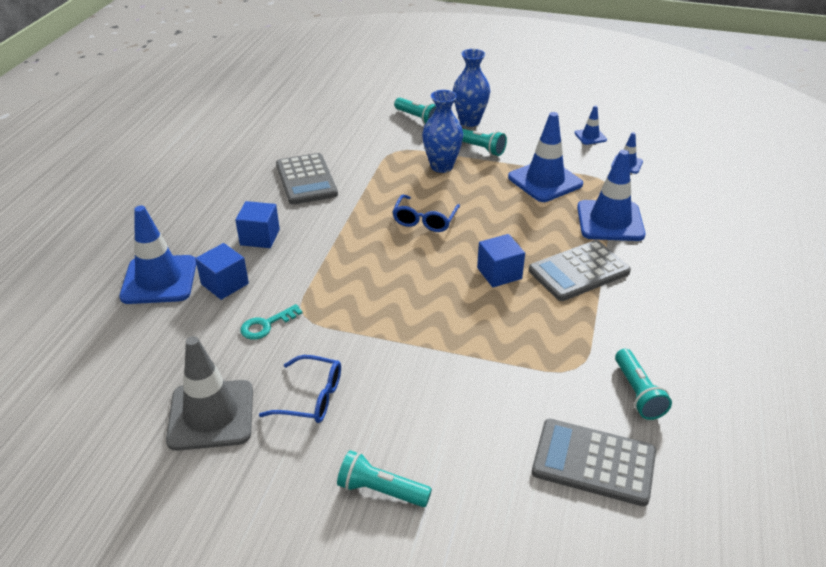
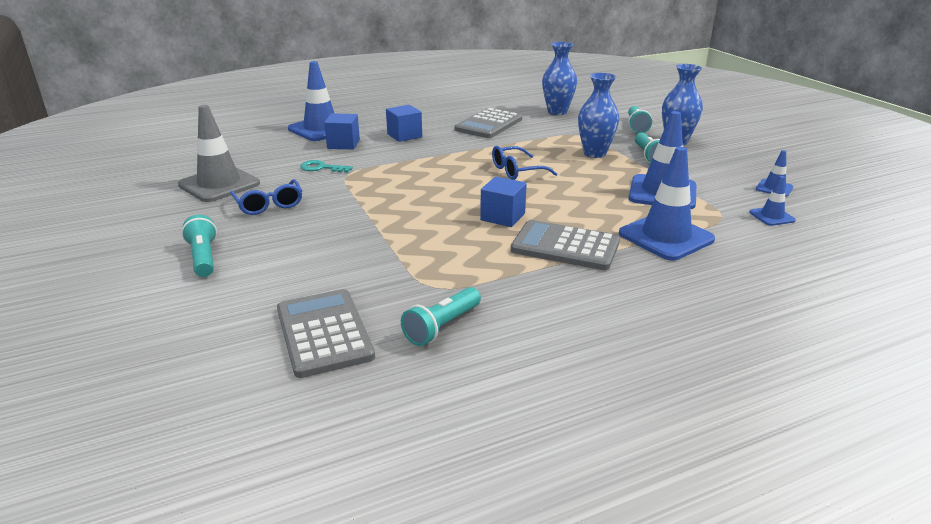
camera: 50 degrees right, 10 degrees down
none -> blue vase [542,42,577,115]

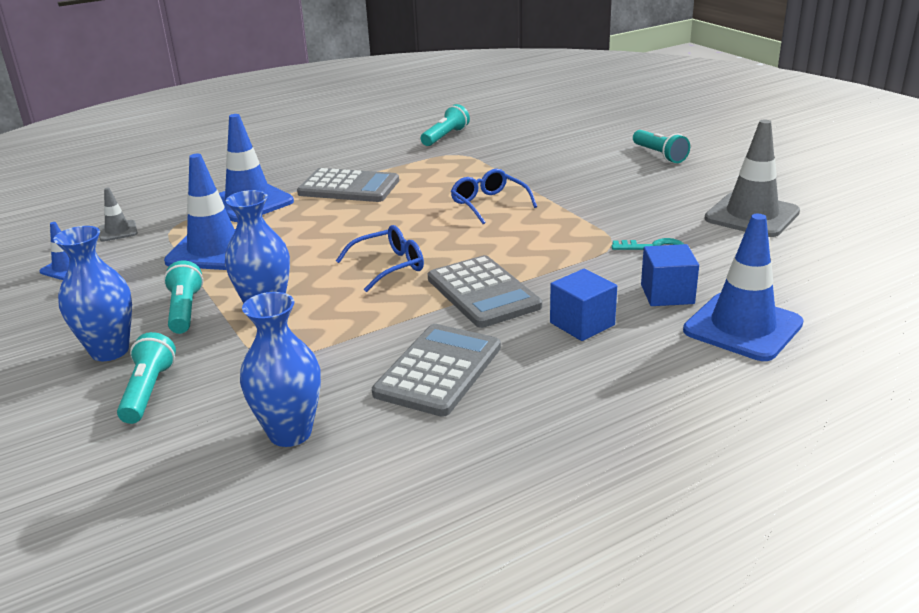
camera: 175 degrees right, 0 degrees up
blue glasses [230,179,302,215] -> blue glasses moved to [451,169,537,224]
grey calculator [277,289,375,378] -> grey calculator moved to [428,255,542,328]
blue cube [480,176,527,227] -> none
blue traffic cone [749,176,796,226] -> grey traffic cone [98,187,137,242]

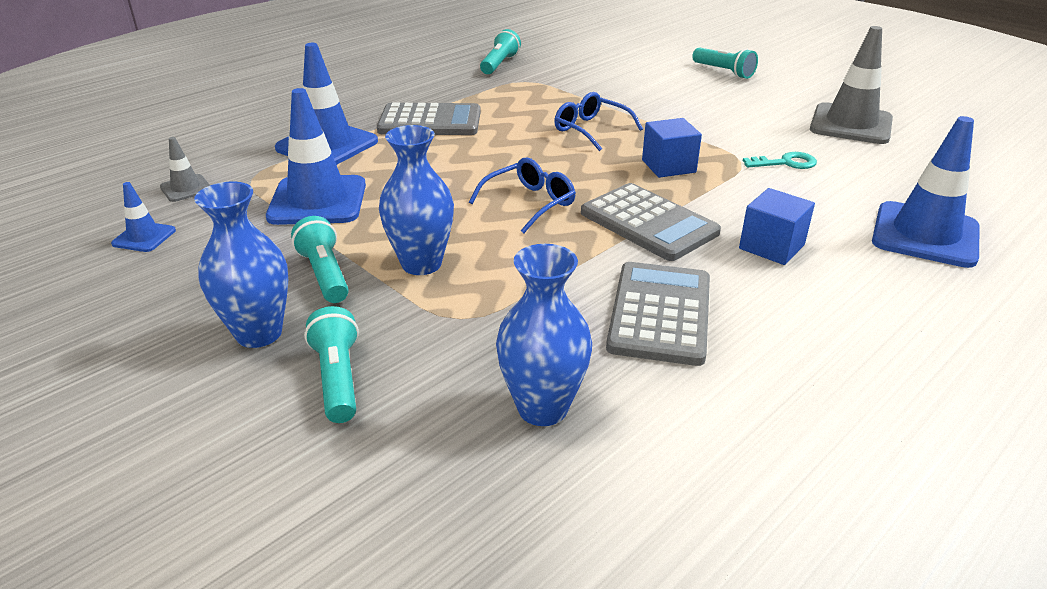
camera: 15 degrees left, 5 degrees up
blue cube [641,244,699,306] -> blue cube moved to [642,118,702,178]

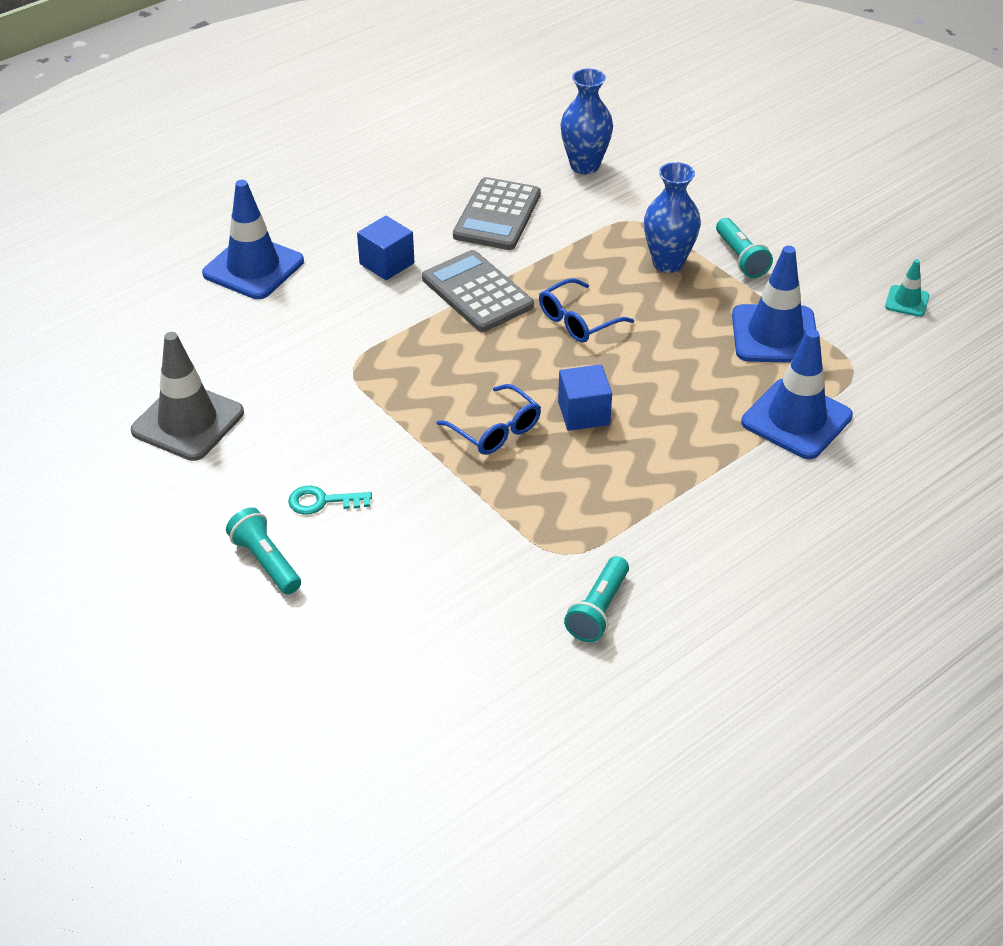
camera: 175 degrees left, 10 degrees up
blue traffic cone [111,182,176,252] -> turquoise traffic cone [885,259,929,317]
grey traffic cone [160,137,210,202] -> none
blue vase [194,182,288,348] -> none
turquoise flashlight [304,306,359,423] -> none
grey calculator [377,102,481,135] -> none
blue cube [642,118,702,178] -> blue cube moved to [558,364,612,431]
turquoise key [743,152,817,169] -> turquoise key moved to [288,485,372,515]

